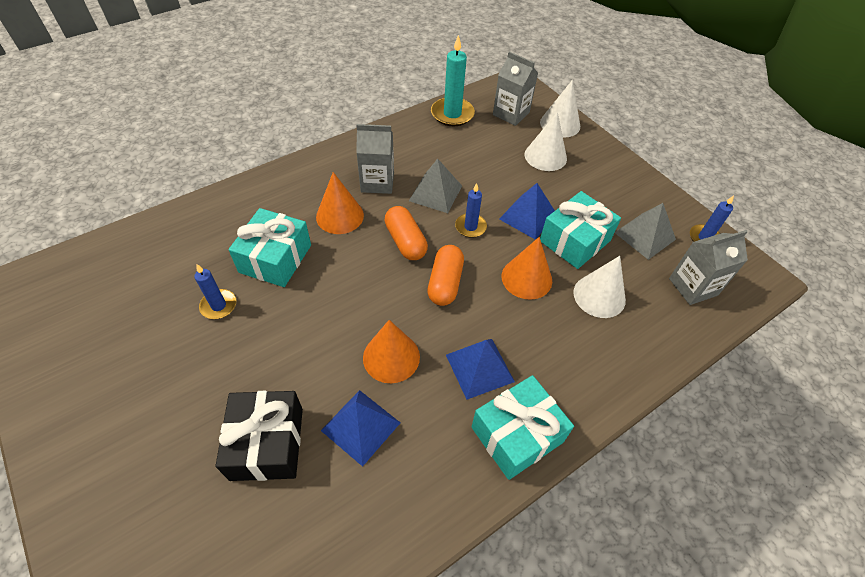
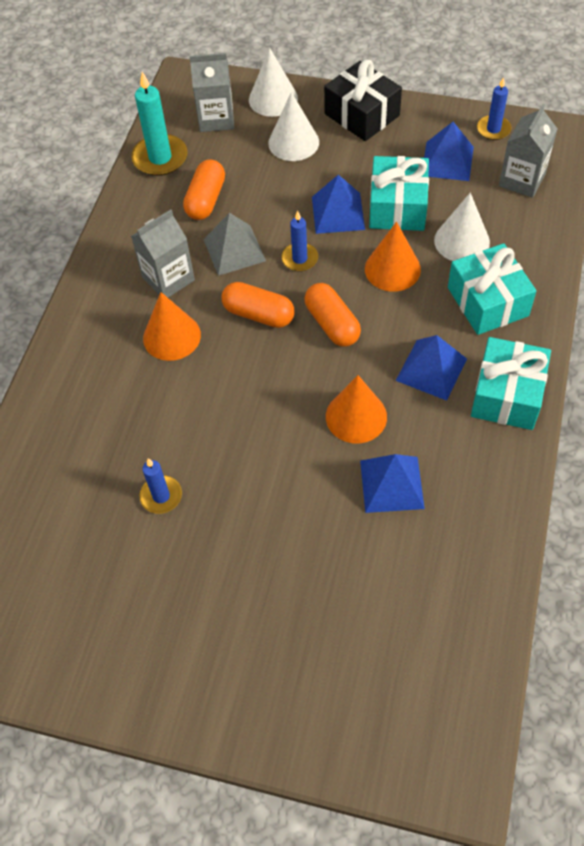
camera: 35 degrees left, 5 degrees up
black gift [215,391,303,481] -> black gift moved to [324,60,402,141]
turquoise gift [228,208,311,287] -> turquoise gift moved to [448,243,536,335]
grey pyramid [615,203,676,260] -> blue pyramid [424,122,474,181]
none -> orange capsule [183,159,225,220]

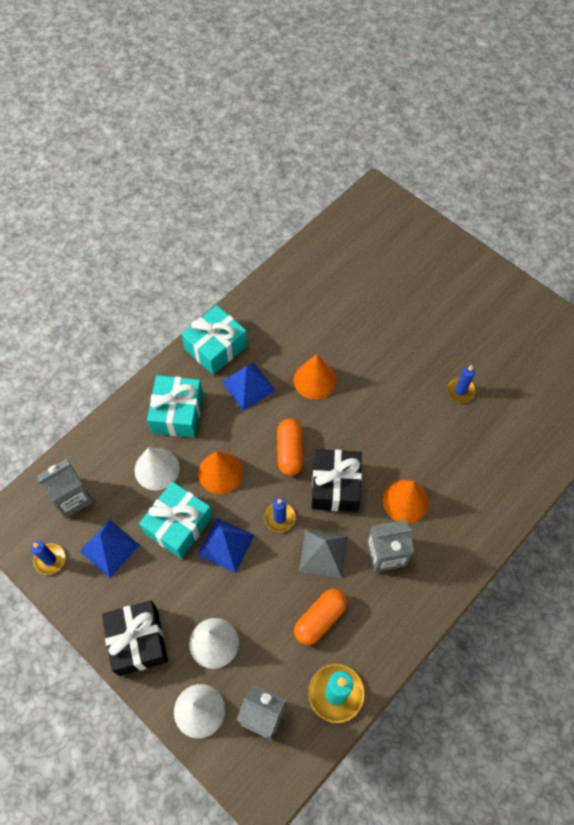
camera: 155 degrees left, 5 degrees up
orange capsule [222,282,295,328] -> black gift [311,449,362,512]
blue pyramid [360,454,425,513] -> none

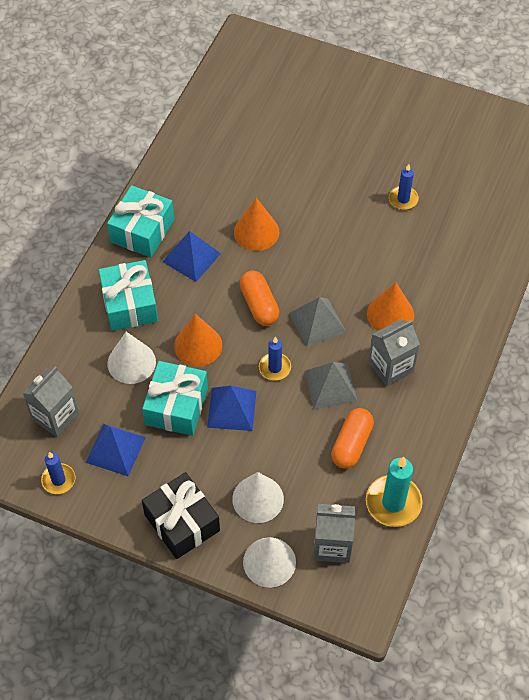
camera: 20 degrees left, 5 degrees down
black gift [311,449,362,512] -> grey pyramid [289,297,346,347]

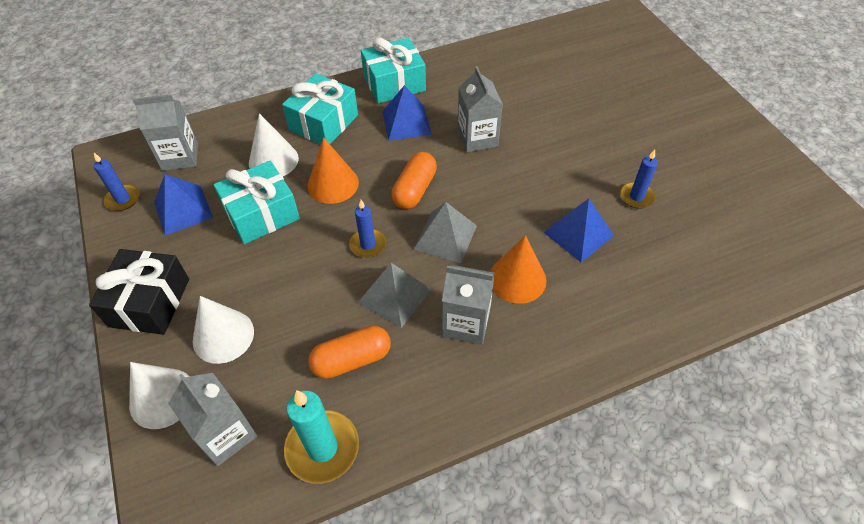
camera: 45 degrees right, 5 degrees down
blue pyramid [207,386,256,431] -> blue pyramid moved to [543,199,614,262]
orange cone [234,198,279,251] -> grey carton [458,66,503,152]

